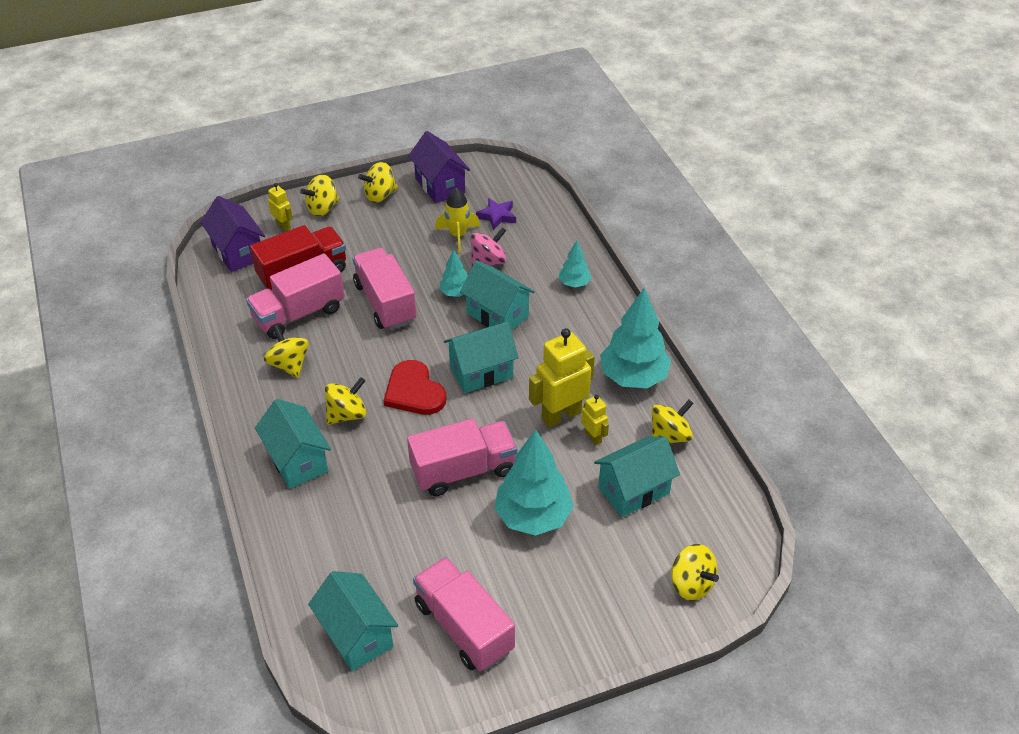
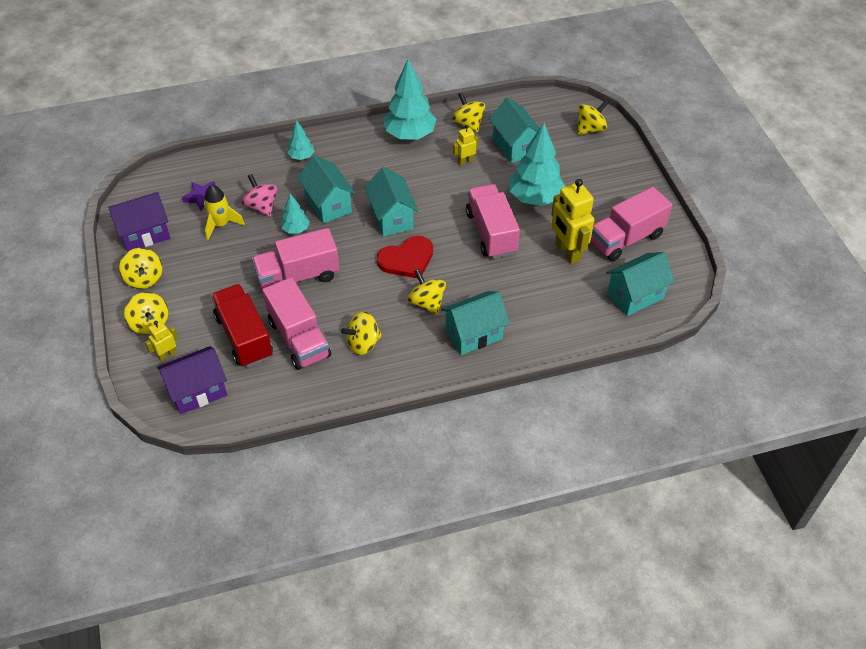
camera: 85 degrees left, 5 degrees up
turquoise house [460,260,535,331] -> turquoise house turned 75 degrees counterclockwise [297,155,355,224]
yellow robot [529,328,595,428] -> yellow robot moved to [551,179,594,264]

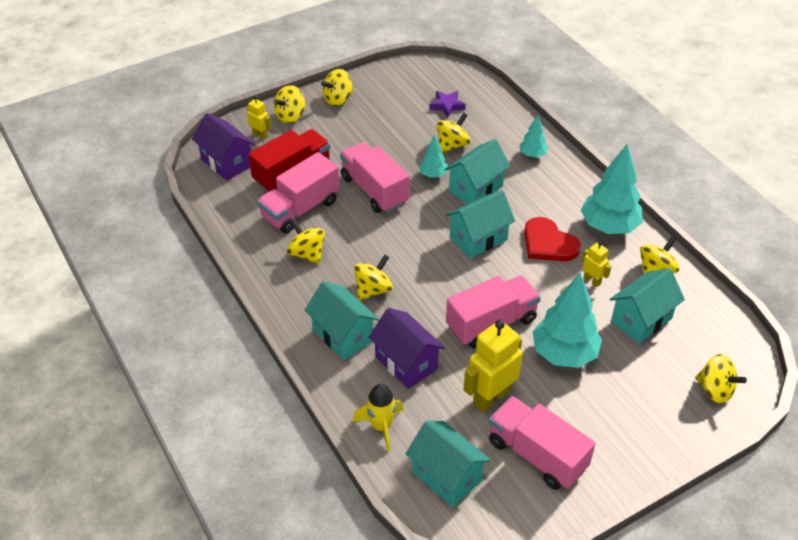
camera: 75 degrees right, 5 degrees down
purple house [108,192,170,252] -> purple house moved to [368,308,445,389]
yellow rocket [204,185,245,240] -> yellow rocket moved to [353,384,403,452]
pink spinning top [242,174,278,217] -> yellow spinning top [437,113,471,153]
red heart [377,236,433,278] -> red heart moved to [524,217,581,261]

